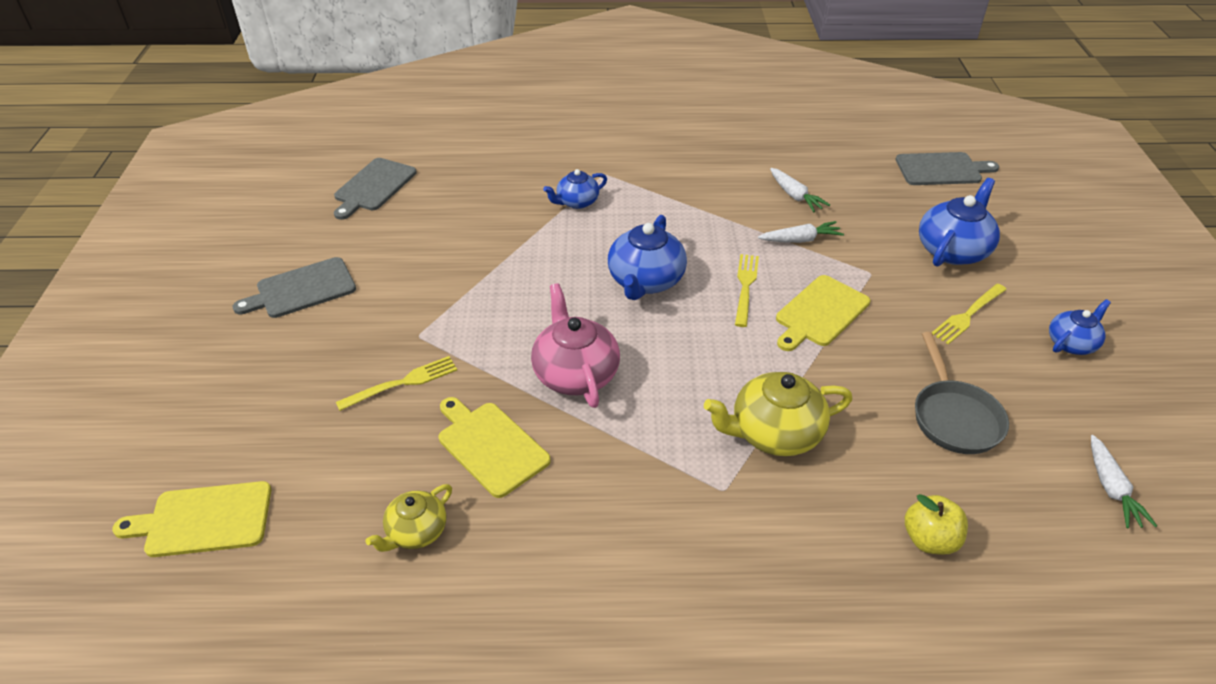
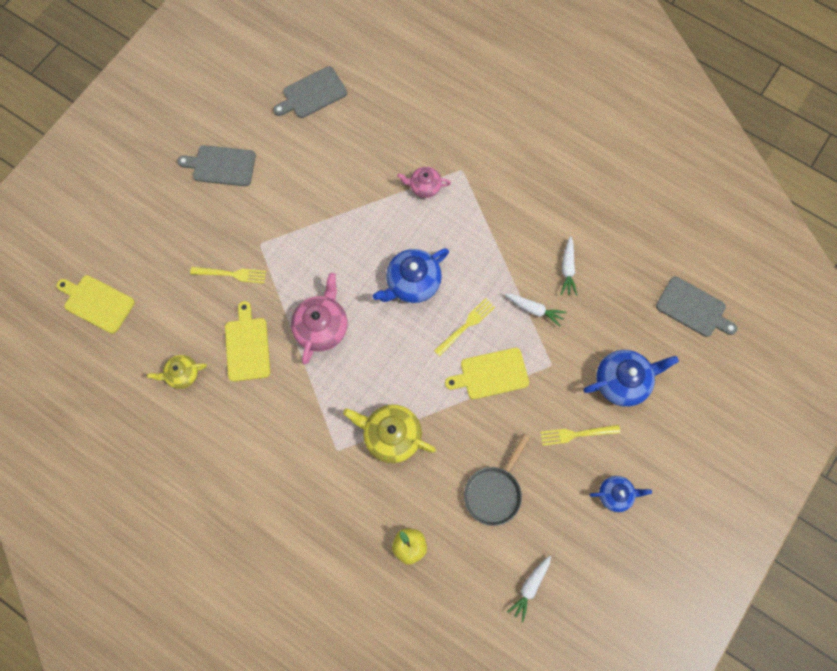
camera: 35 degrees right, 30 degrees up
blue teapot [543,169,607,209] -> pink teapot [397,167,451,198]

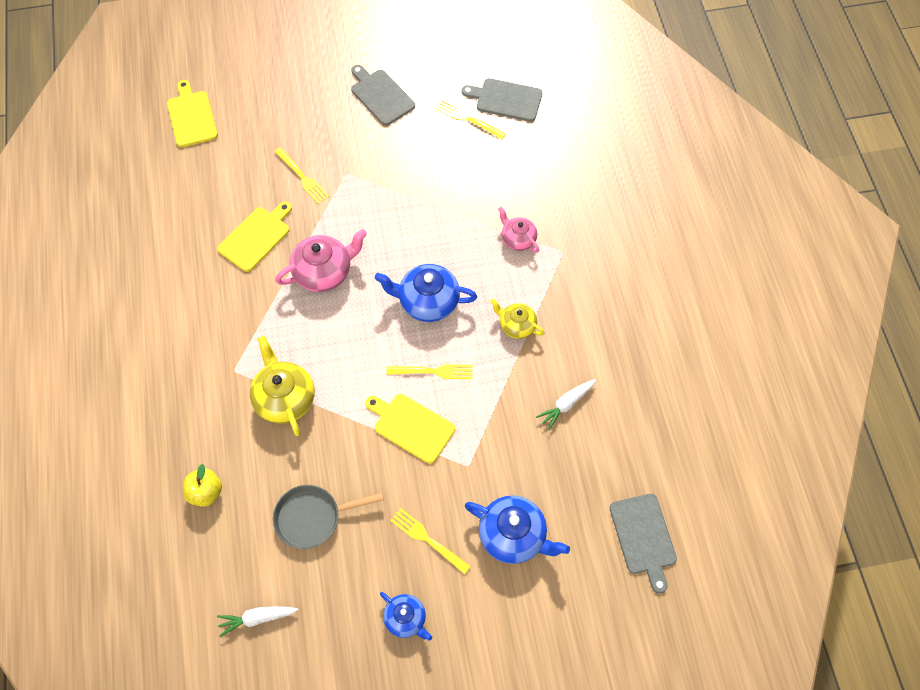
camera: 45 degrees right, 10 degrees down
yellow teapot [147,355,207,389] -> yellow teapot moved to [490,299,545,339]
white carrot [505,293,566,326] -> none
none -> yellow fork [436,100,506,139]

